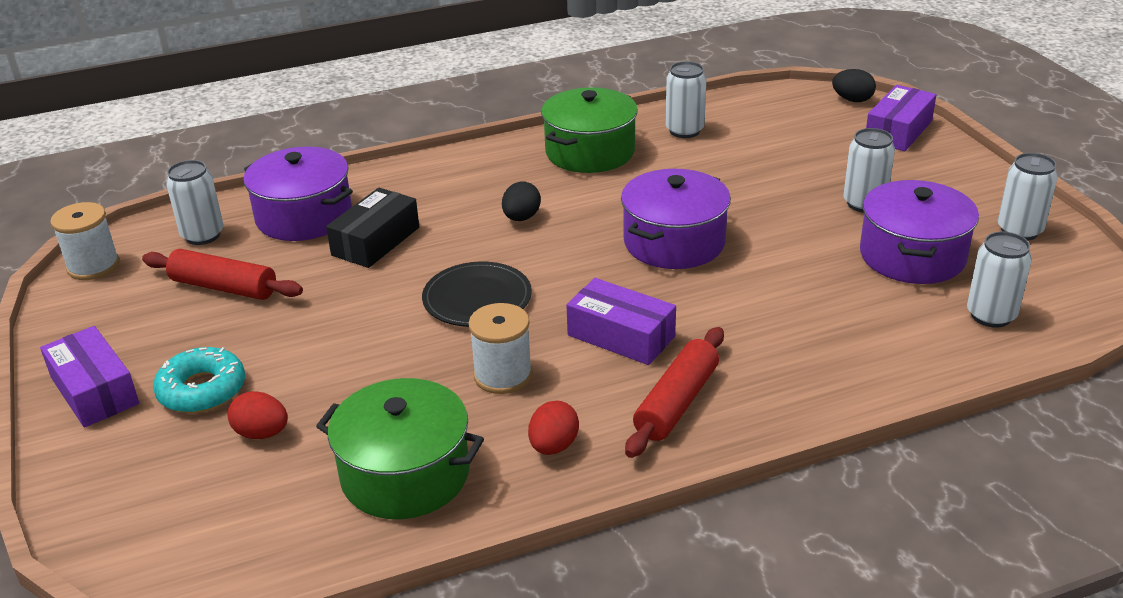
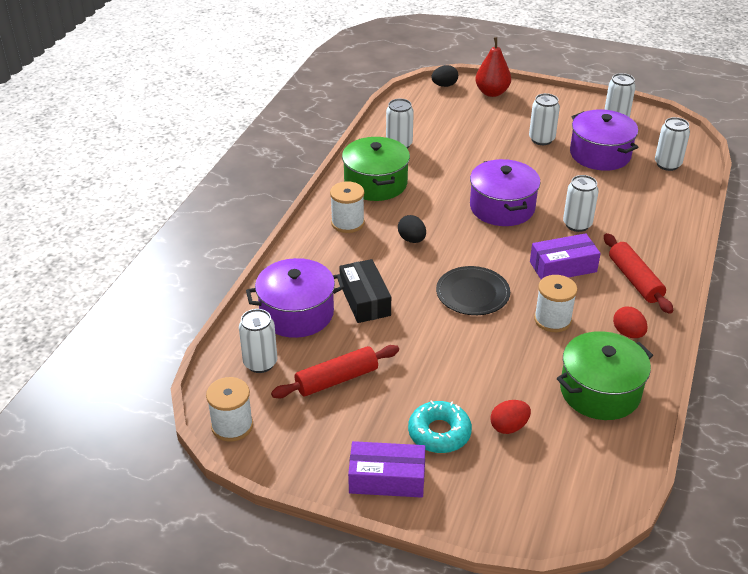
camera: 50 degrees left, 5 degrees up
purple box [866,85,936,151] -> red pear [475,37,511,97]
none -> white spool [330,181,365,233]
none -> white can [563,175,599,232]

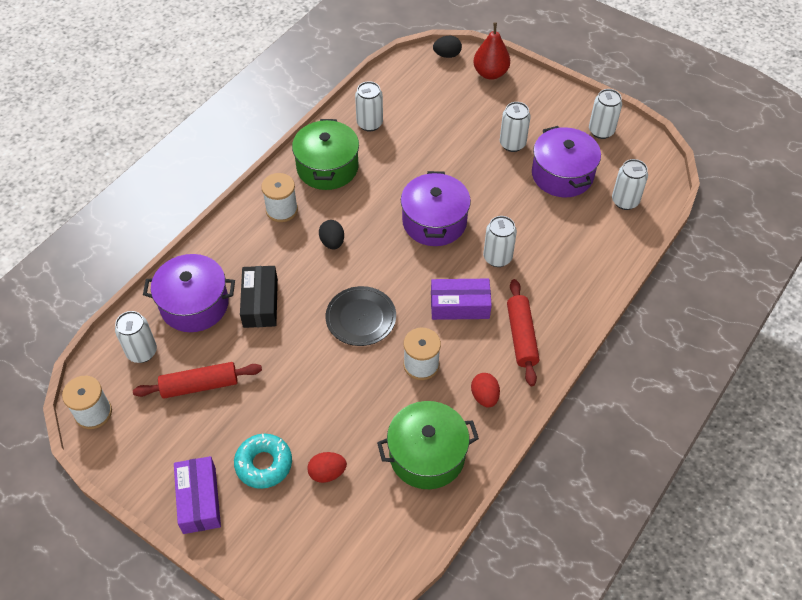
camera: 15 degrees right, 15 degrees up
purple box [348,441,425,498] -> purple box turned 60 degrees clockwise [174,456,221,534]

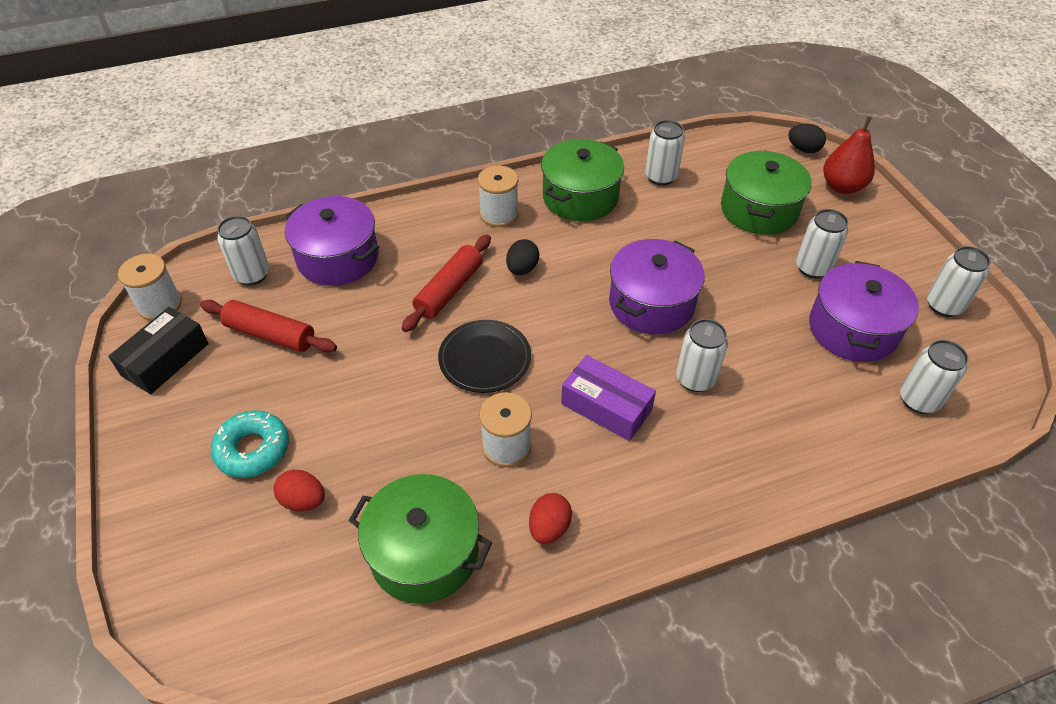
camera: 35 degrees right, 5 degrees down
purple box [174,456,221,534] -> none
black box [240,266,278,328] -> black box moved to [108,307,209,394]
red rolling pin [507,279,539,386] -> red rolling pin moved to [402,235,491,332]
none -> green pot [721,150,812,235]

